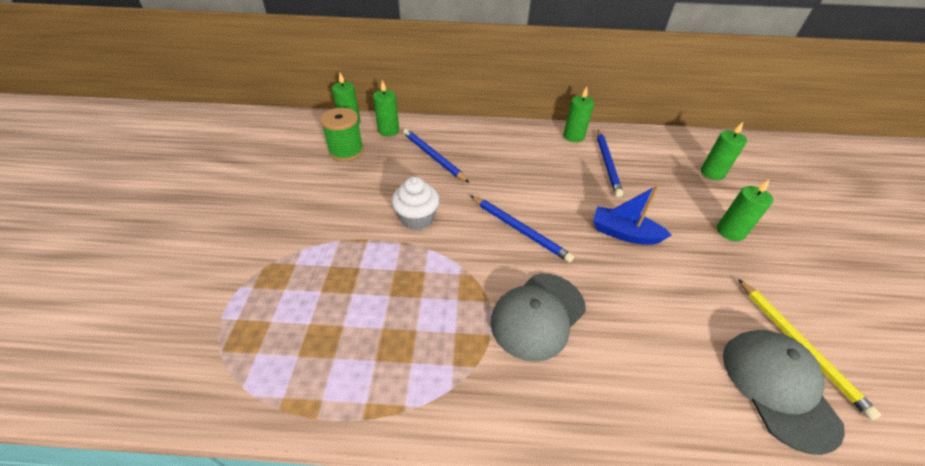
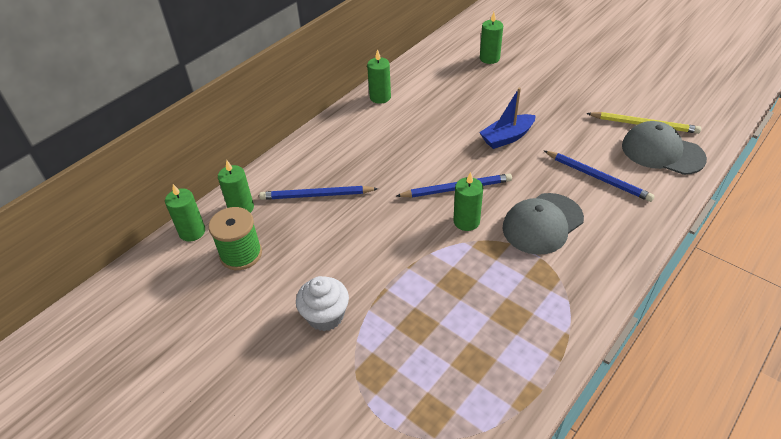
camera: 50 degrees left, 0 degrees up
white cupcake [392,177,440,230] -> white cupcake moved to [296,276,349,331]
grey cap [491,274,586,362] -> grey cap turned 60 degrees clockwise [502,193,584,255]
blue pencil [597,130,623,197] -> blue pencil moved to [544,151,655,202]
green candle [717,180,773,241] -> green candle moved to [453,172,483,231]

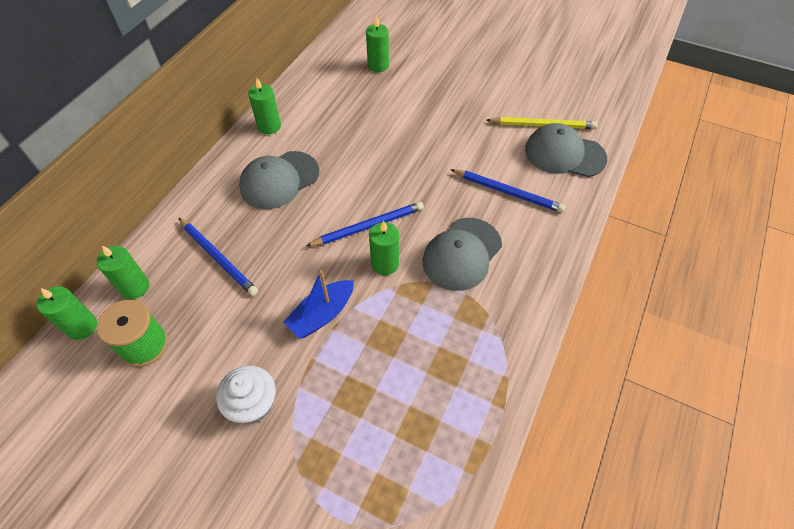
camera: 15 degrees left, 10 degrees up
blue pencil [259,186,378,200] -> blue pencil turned 120 degrees counterclockwise [178,217,258,296]
blue boat [479,88,536,149] -> blue boat moved to [283,270,354,339]
none -> grey cap [239,151,319,209]

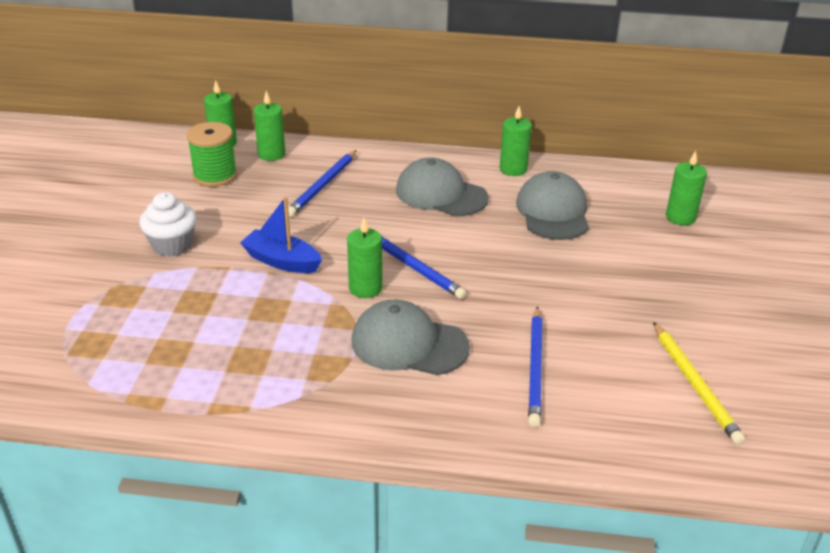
camera: 70 degrees right, 20 degrees down
grey cap [525,123,607,177] -> grey cap moved to [516,171,589,240]

